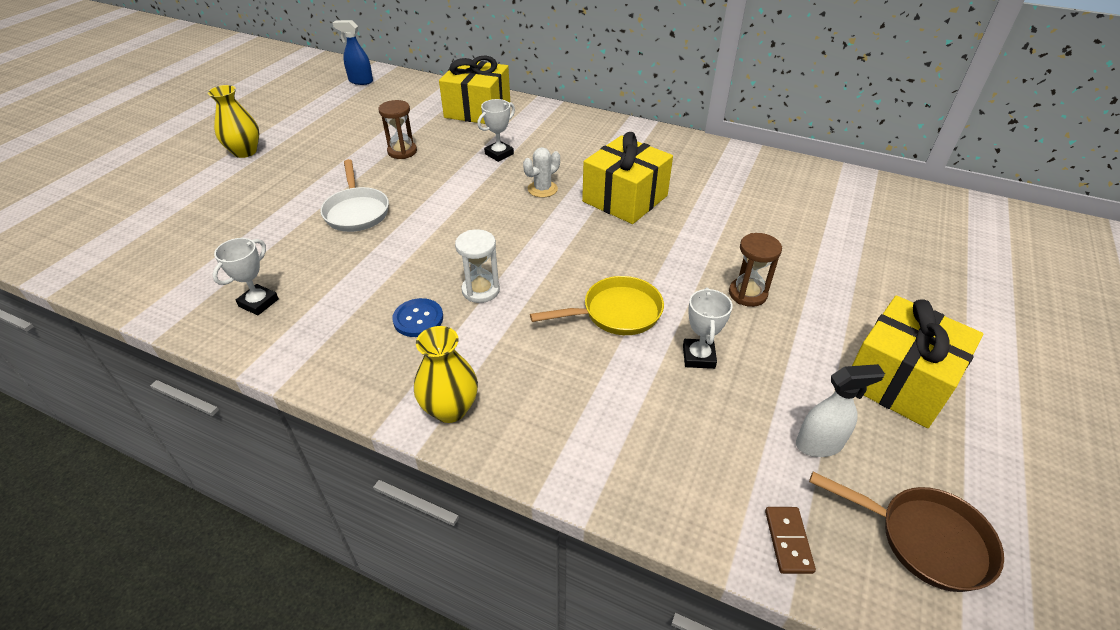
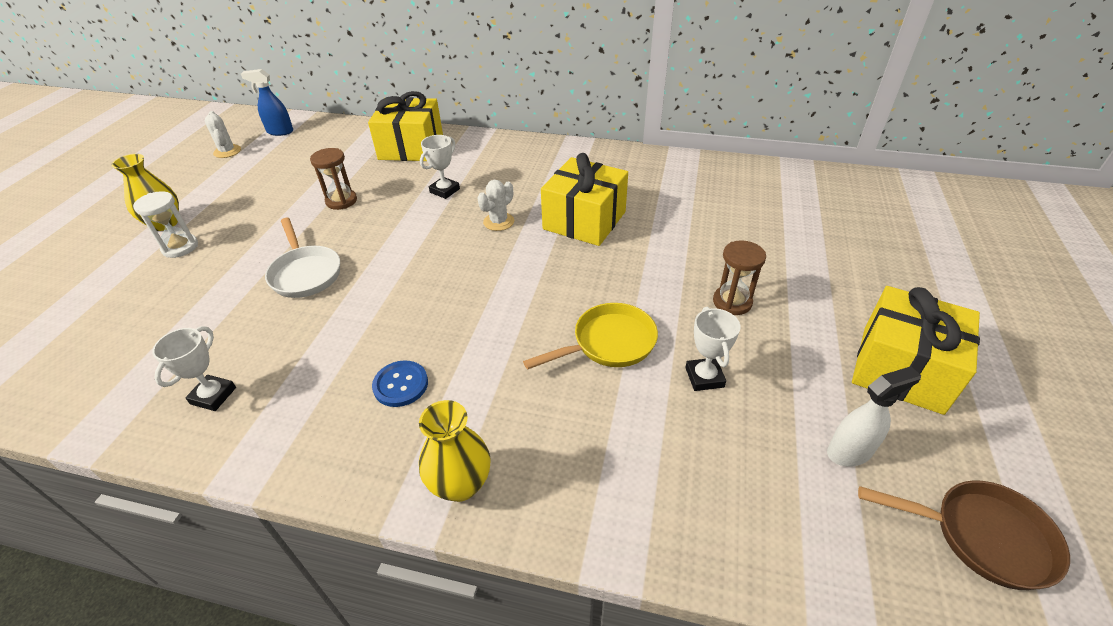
camera: 10 degrees left, 0 degrees up
white hourglass [455,229,500,303] -> white hourglass moved to [133,191,198,258]
brown domino [765,507,816,574] -> none
none -> white cactus [205,111,241,158]

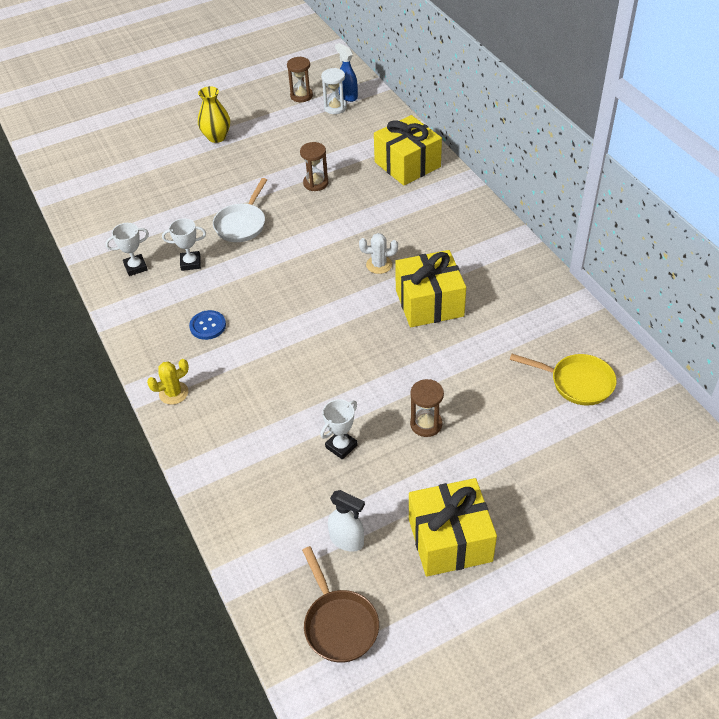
camera: 50 degrees right, 5 degrees up
white hourglass [133,191,198,258] -> white hourglass moved to [321,68,347,114]
white cactus [205,111,241,158] -> brown hourglass [287,56,313,102]
yellow vase [419,400,491,502] -> yellow cactus [147,359,189,405]
white trophy [420,135,460,199] -> white trophy moved to [162,218,206,271]
yellow pan [523,303,658,370] -> yellow pan moved to [510,354,617,406]

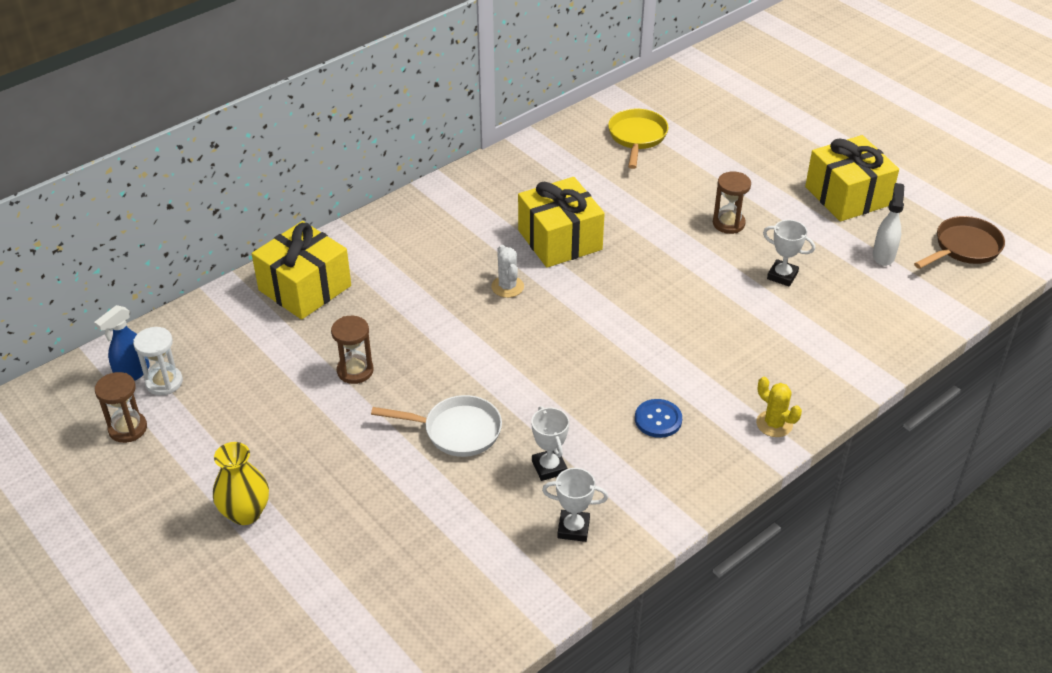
camera: 105 degrees left, 5 degrees down
white trophy [105,223,149,276] -> white trophy turned 45 degrees counterclockwise [542,468,608,542]

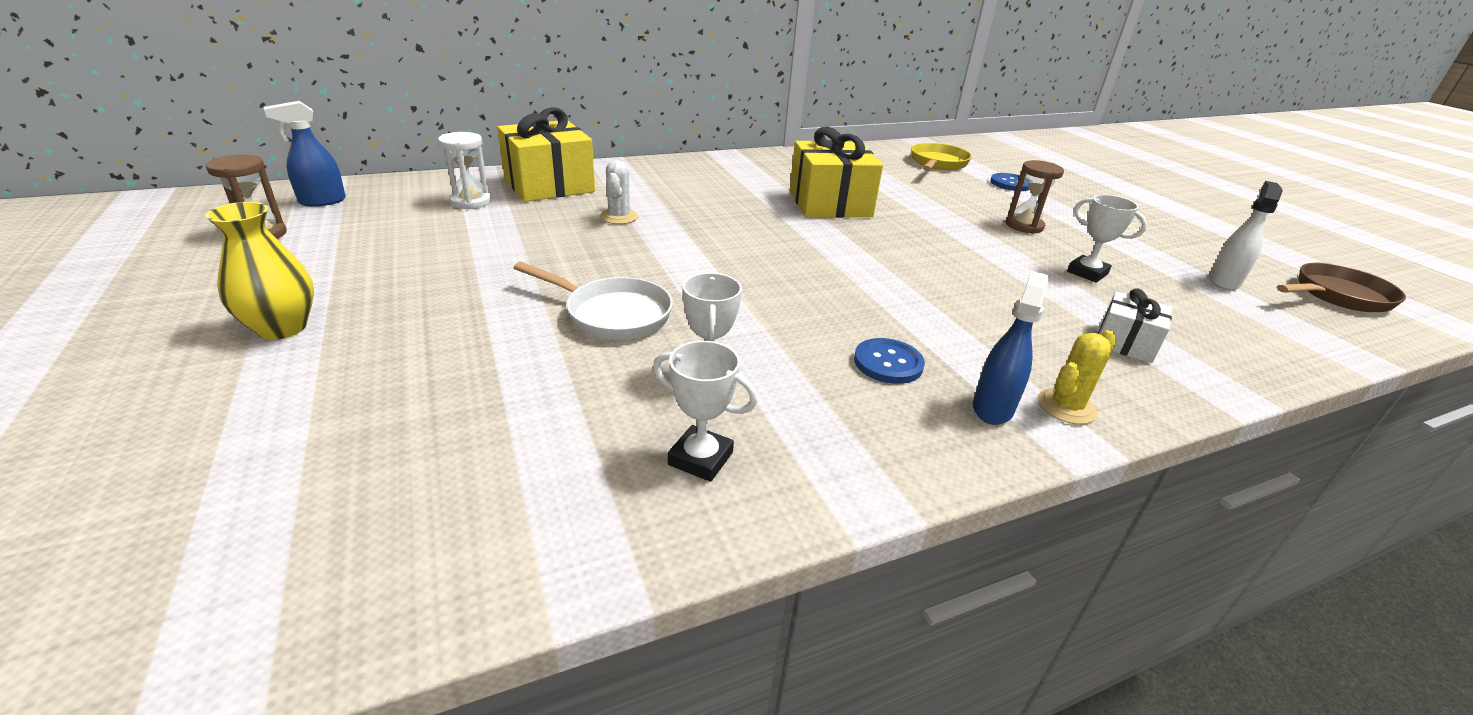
camera: 15 degrees right, 10 degrees down
white hourglass [133,327,183,395] -> white hourglass moved to [438,132,491,210]
brown hourglass [331,316,374,384] -> none
white cactus [491,245,524,298] -> white cactus moved to [600,160,638,224]
yellow cactus [756,377,802,437] -> yellow cactus turned 75 degrees clockwise [1038,330,1117,424]
yellow gift [805,135,899,222] -> none
none -> blue spray bottle [973,271,1049,425]
none -> blue button [990,173,1029,191]
none -> white gift [1098,288,1172,363]

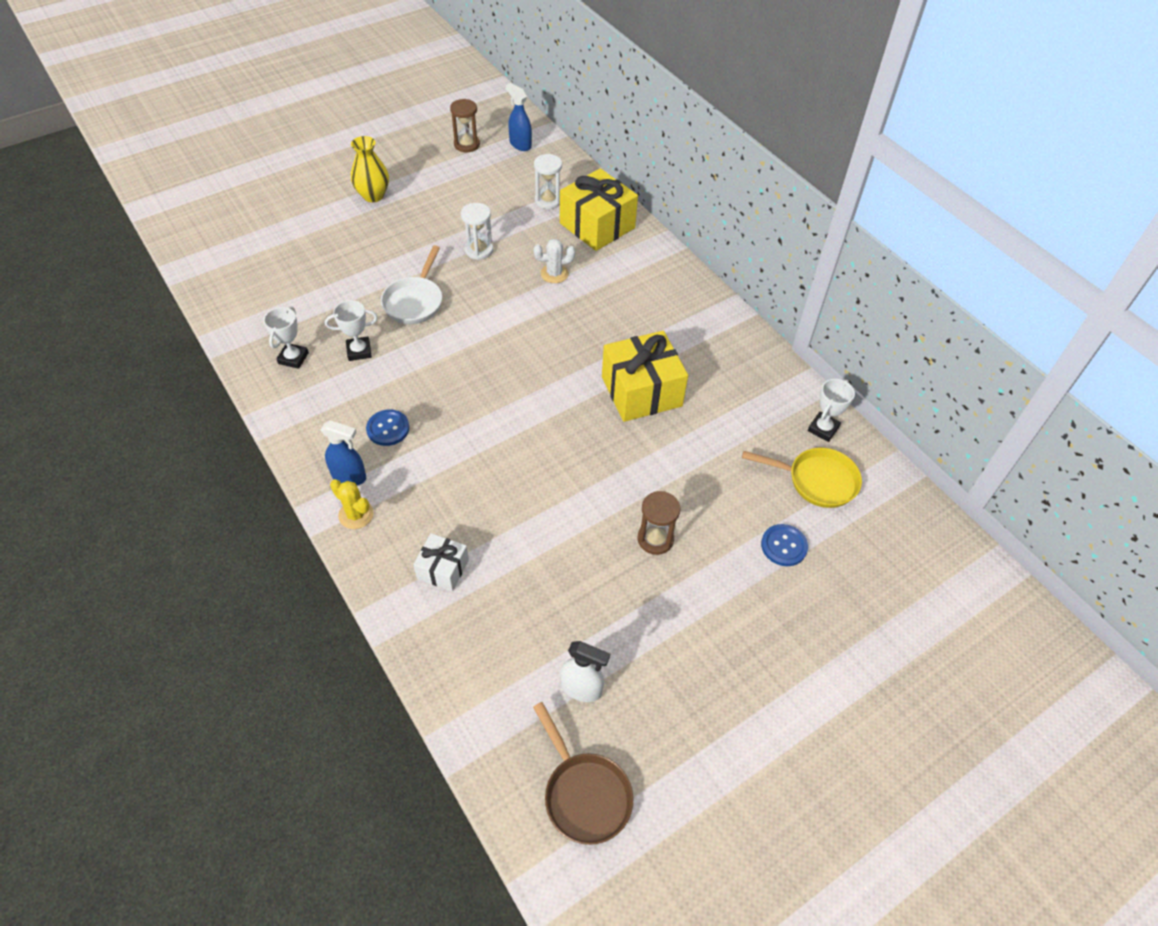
camera: 80 degrees right, 20 degrees up
white trophy [1067,195,1147,283] -> white trophy moved to [808,379,855,442]
none -> white hourglass [461,203,493,260]

